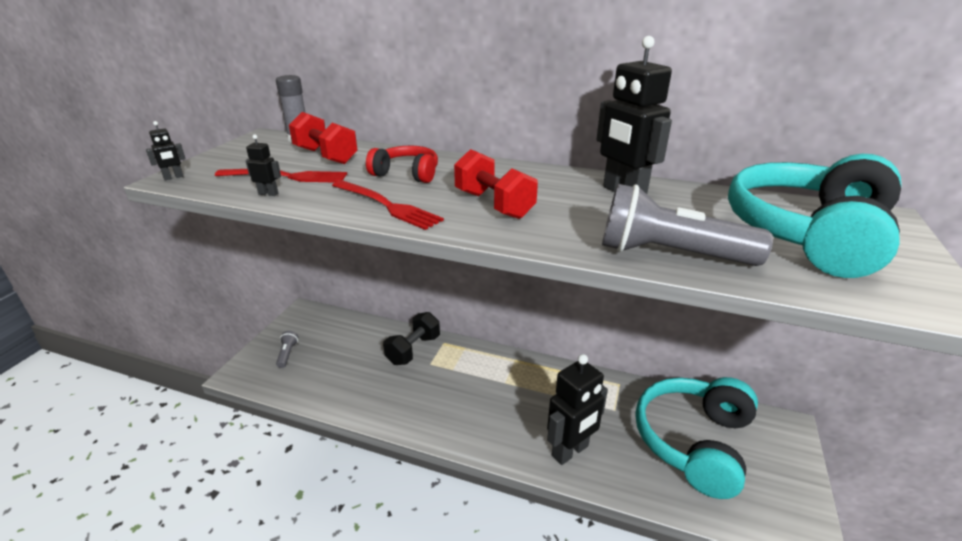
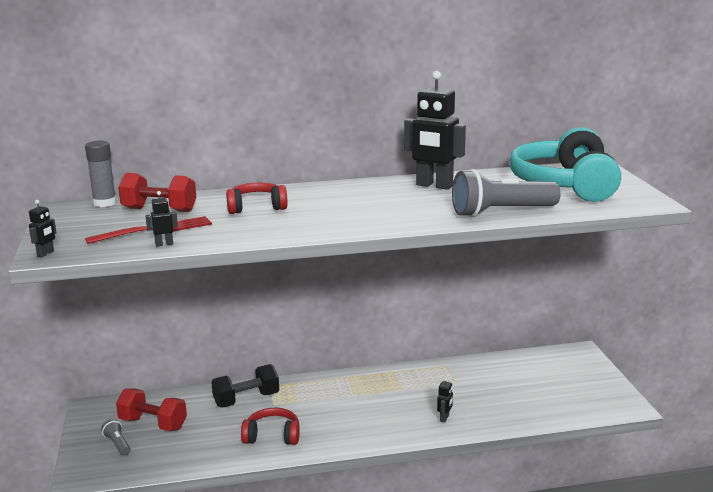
camera: 30 degrees left, 10 degrees down
red fork [332,180,444,230] -> none
black dumbbell [383,312,440,365] -> black dumbbell turned 60 degrees clockwise [211,364,279,407]
red dumbbell [454,149,538,219] -> red dumbbell moved to [116,388,187,431]
black robot [547,354,608,465] -> black robot [437,377,453,423], size x0.42
turquoise headphones [635,377,758,499] -> none
none -> red headphones [241,408,300,445]

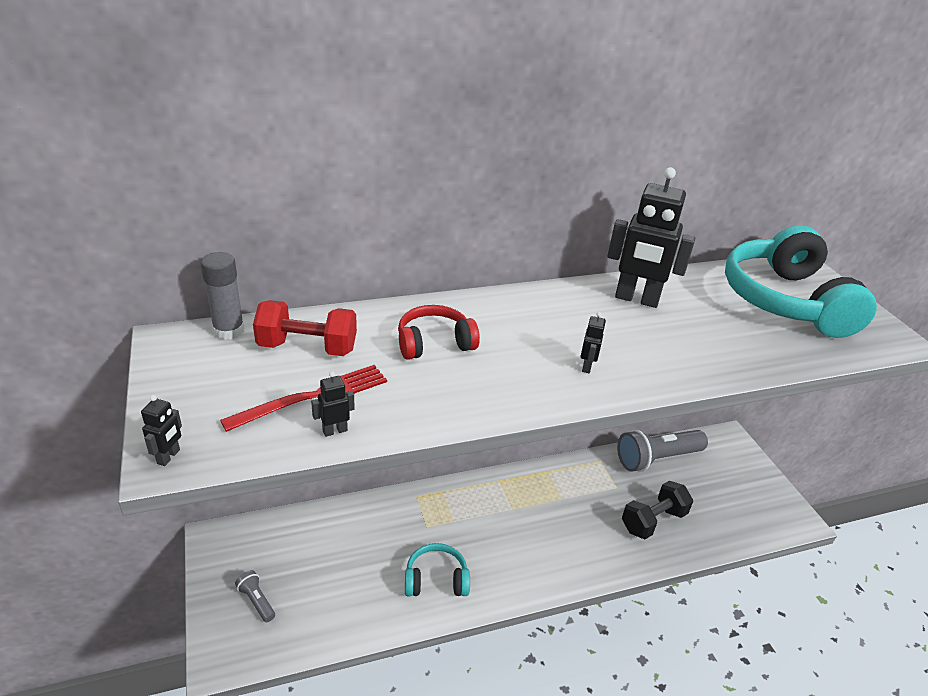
camera: 10 degrees left, 15 degrees up
red dumbbell [116,388,187,431] -> none
black dumbbell [211,364,279,407] -> black dumbbell moved to [622,481,693,539]
red headphones [241,408,300,445] -> turquoise headphones [405,543,470,596]
black robot [437,377,453,423] -> black robot moved to [581,312,606,373]
grey flashlight [452,169,561,217] -> grey flashlight moved to [617,430,708,472]

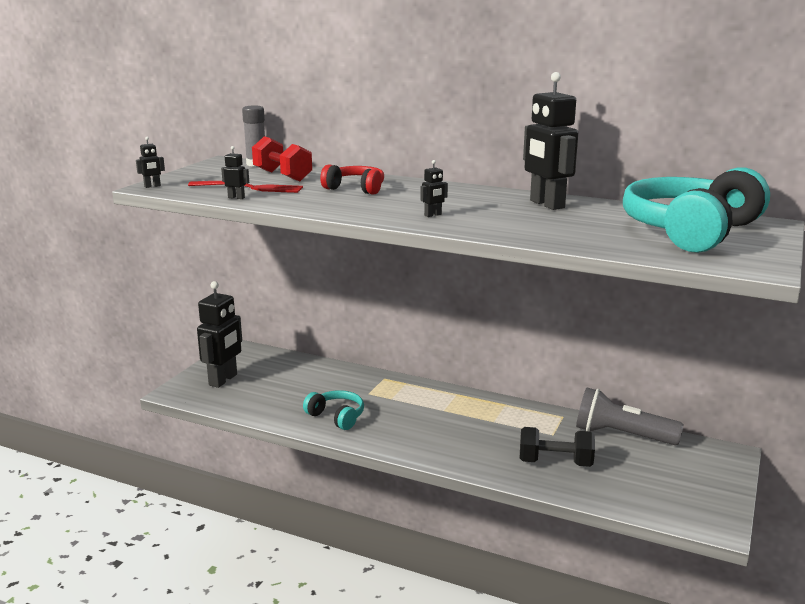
camera: 45 degrees right, 15 degrees down
grey flashlight [235,570,275,622] -> black robot [197,281,242,388]

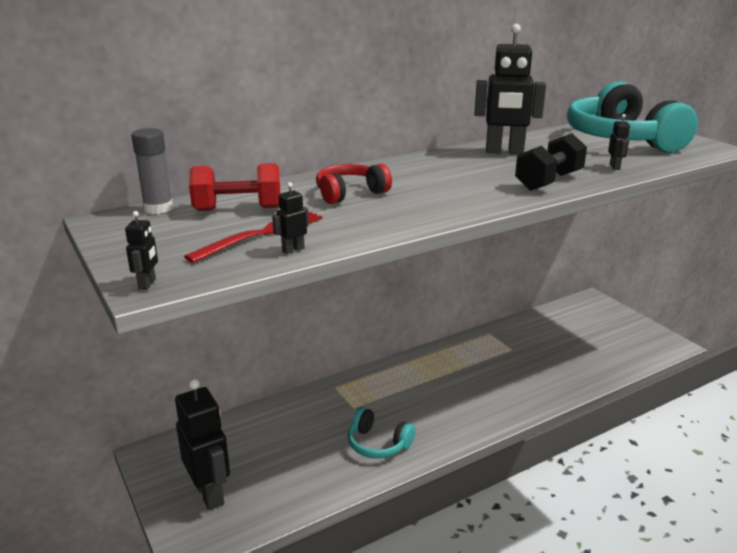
camera: 55 degrees left, 5 degrees up
turquoise headphones [303,390,364,430] -> turquoise headphones turned 135 degrees counterclockwise [348,407,415,459]
black robot [420,160,448,217] -> black robot moved to [608,114,630,170]
black dumbbell [520,427,595,467] -> black dumbbell moved to [515,133,587,191]
grey flashlight [576,387,684,445] -> none

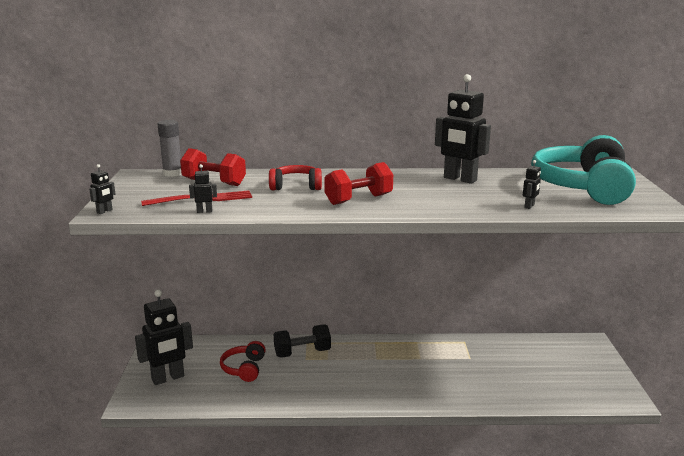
camera: 30 degrees right, 5 degrees down
black robot [175,378,230,510] -> black robot turned 60 degrees clockwise [135,289,193,385]
turquoise headphones [348,407,415,459] -> none
black dumbbell [515,133,587,191] -> black dumbbell moved to [274,324,331,358]
none -> red headphones [220,341,266,382]
none -> red dumbbell [324,162,393,205]

